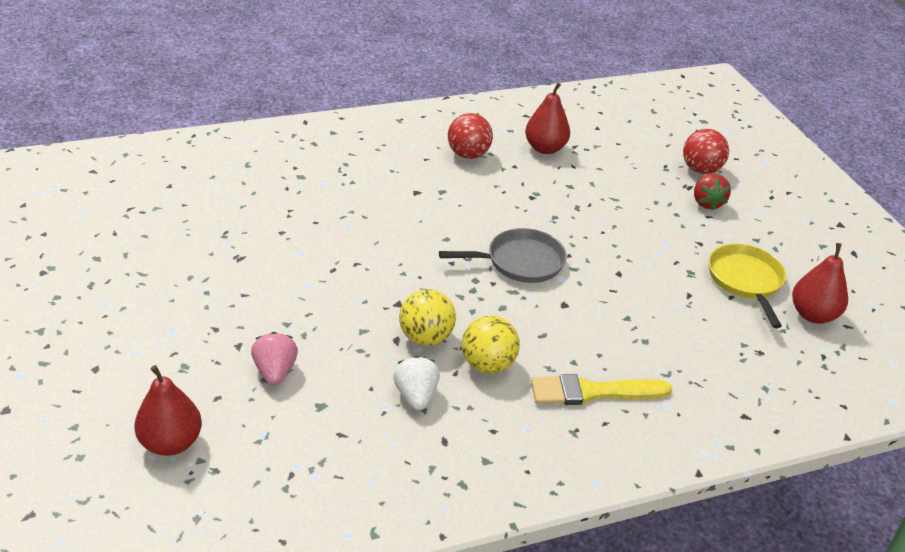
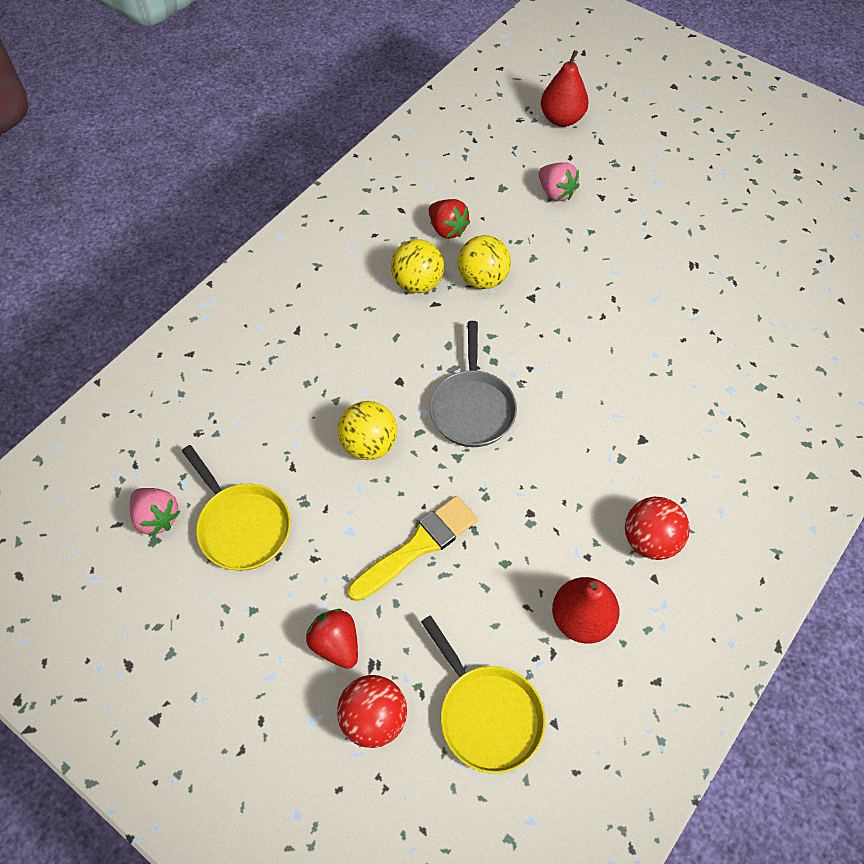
camera: 150 degrees right, 20 degrees up
white strawberry [393,356,440,410] -> red strawberry [429,199,470,239]
grey pan [439,228,567,283] -> grey pan turned 45 degrees counterclockwise [429,321,517,447]
yellow brush [531,374,672,405] -> yellow brush moved to [348,496,478,601]
red pear [792,243,848,324] -> pink strawberry [130,488,181,537]
none -> yellow ball [338,401,397,460]
none -> yellow pan [421,615,546,774]

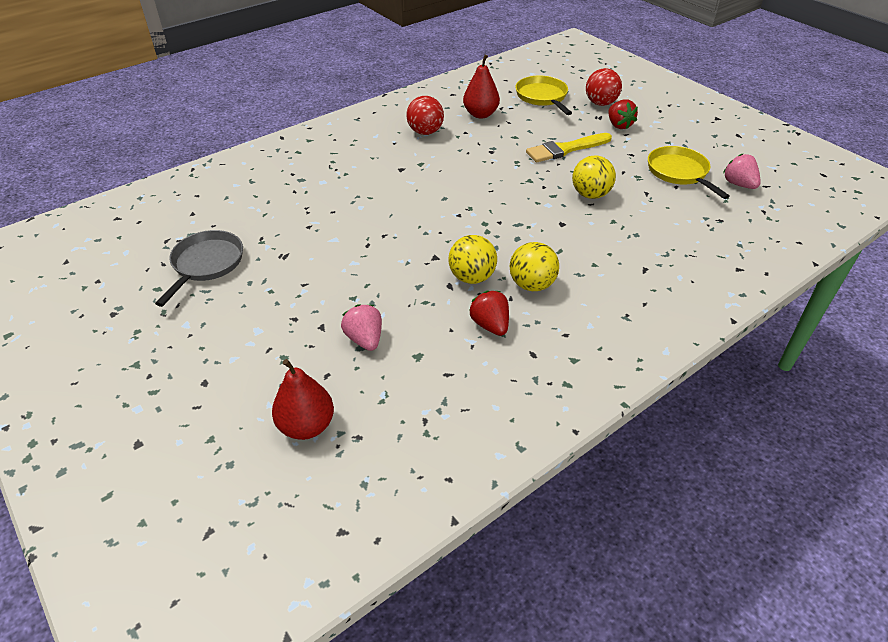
camera: 165 degrees left, 15 degrees down
grey pan [429,321,517,447] -> grey pan moved to [155,230,243,307]

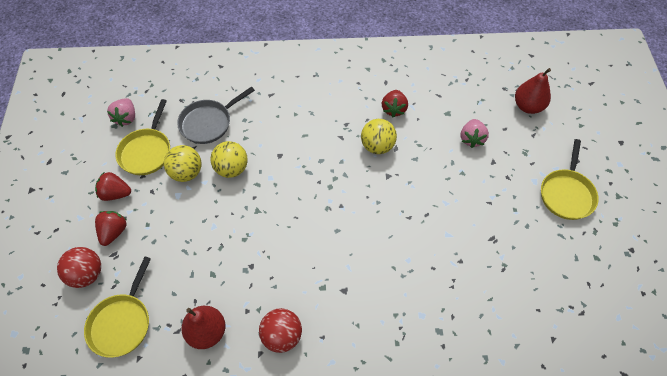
camera: 145 degrees left, 15 degrees up
grey pan [155,230,243,307] -> grey pan moved to [177,87,255,144]
yellow ball [510,242,559,291] -> yellow ball moved to [164,145,202,182]
yellow brush [526,133,612,162] -> none
none -> red strawberry [95,172,131,201]
none -> yellow pan [541,139,599,220]

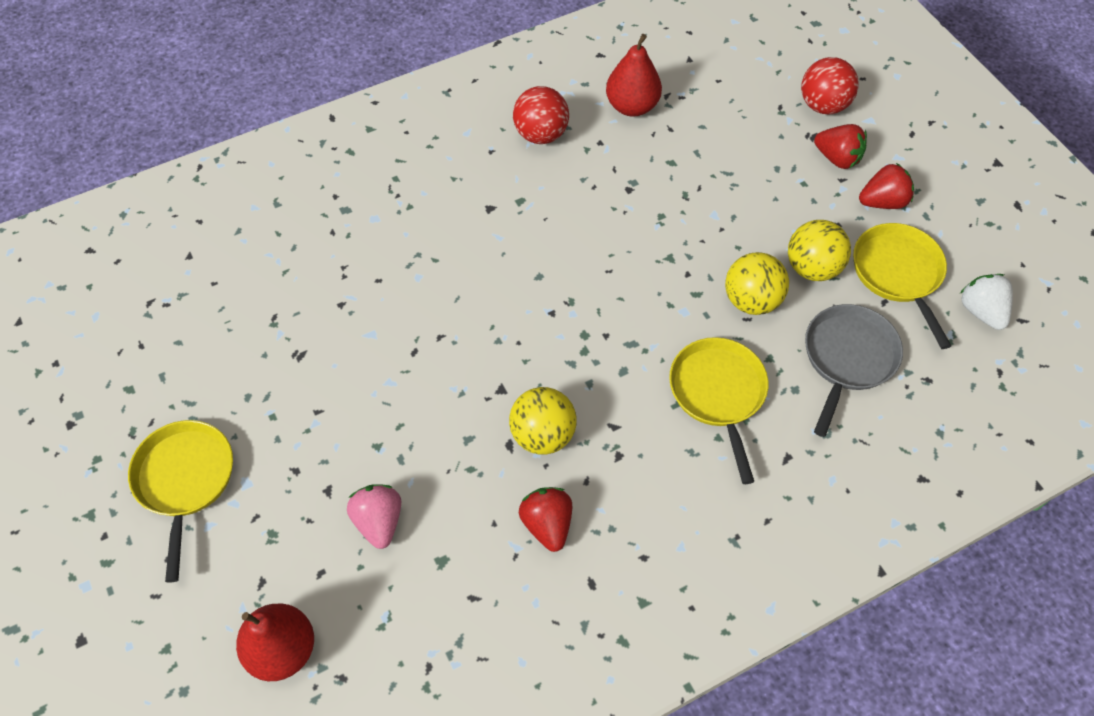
camera: 155 degrees right, 0 degrees up
yellow pan [84,257,151,358] -> yellow pan moved to [669,337,768,484]
red strawberry [95,211,127,246] -> red strawberry turned 45 degrees counterclockwise [814,124,867,169]
pink strawberry [107,98,135,127] -> white strawberry [960,274,1013,330]

